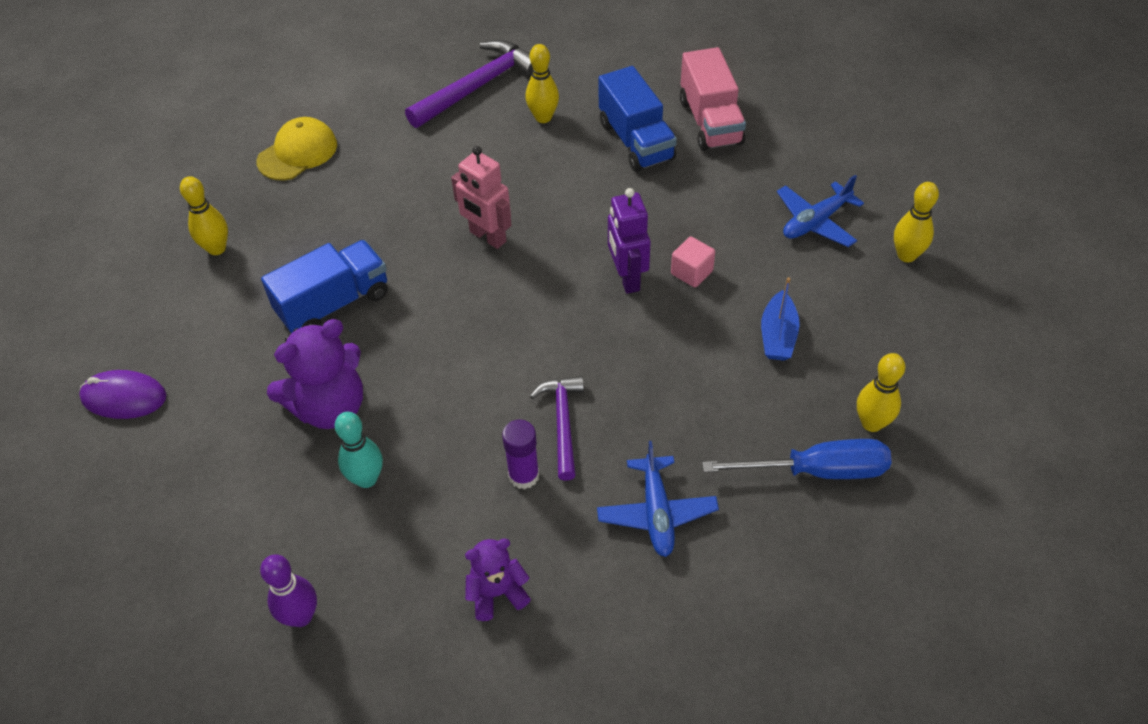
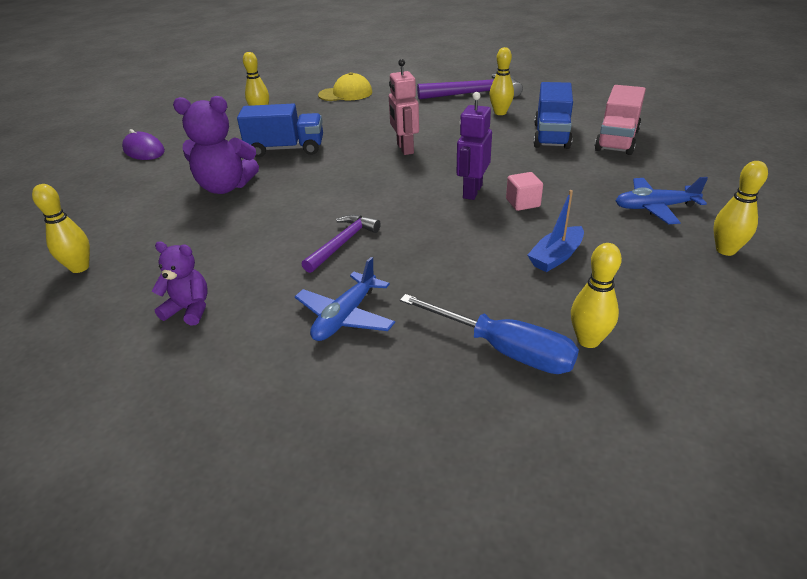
camera: 35 degrees right, 15 degrees down
purple bowling pin [260,554,317,627] -> yellow bowling pin [32,184,90,273]
turquoise bowling pin [334,412,383,488] -> none
purple glue stick [502,419,540,489] -> none

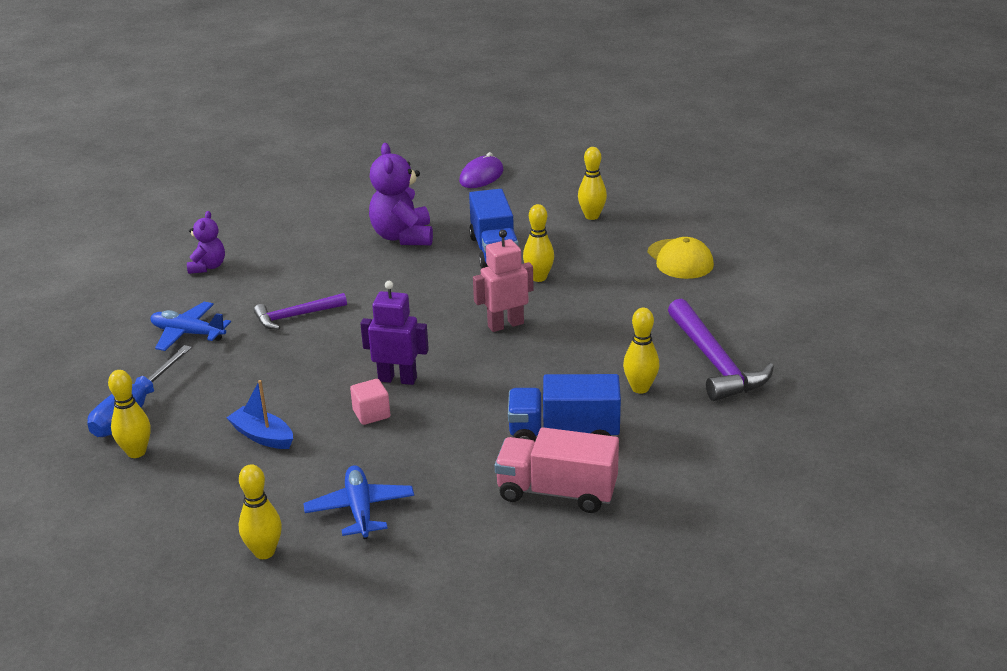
camera: 80 degrees right, 5 degrees down
yellow bowling pin [32,184,90,273] -> yellow bowling pin moved to [523,204,554,282]
purple hammer [301,215,381,273] -> purple hammer turned 135 degrees clockwise [254,293,347,329]

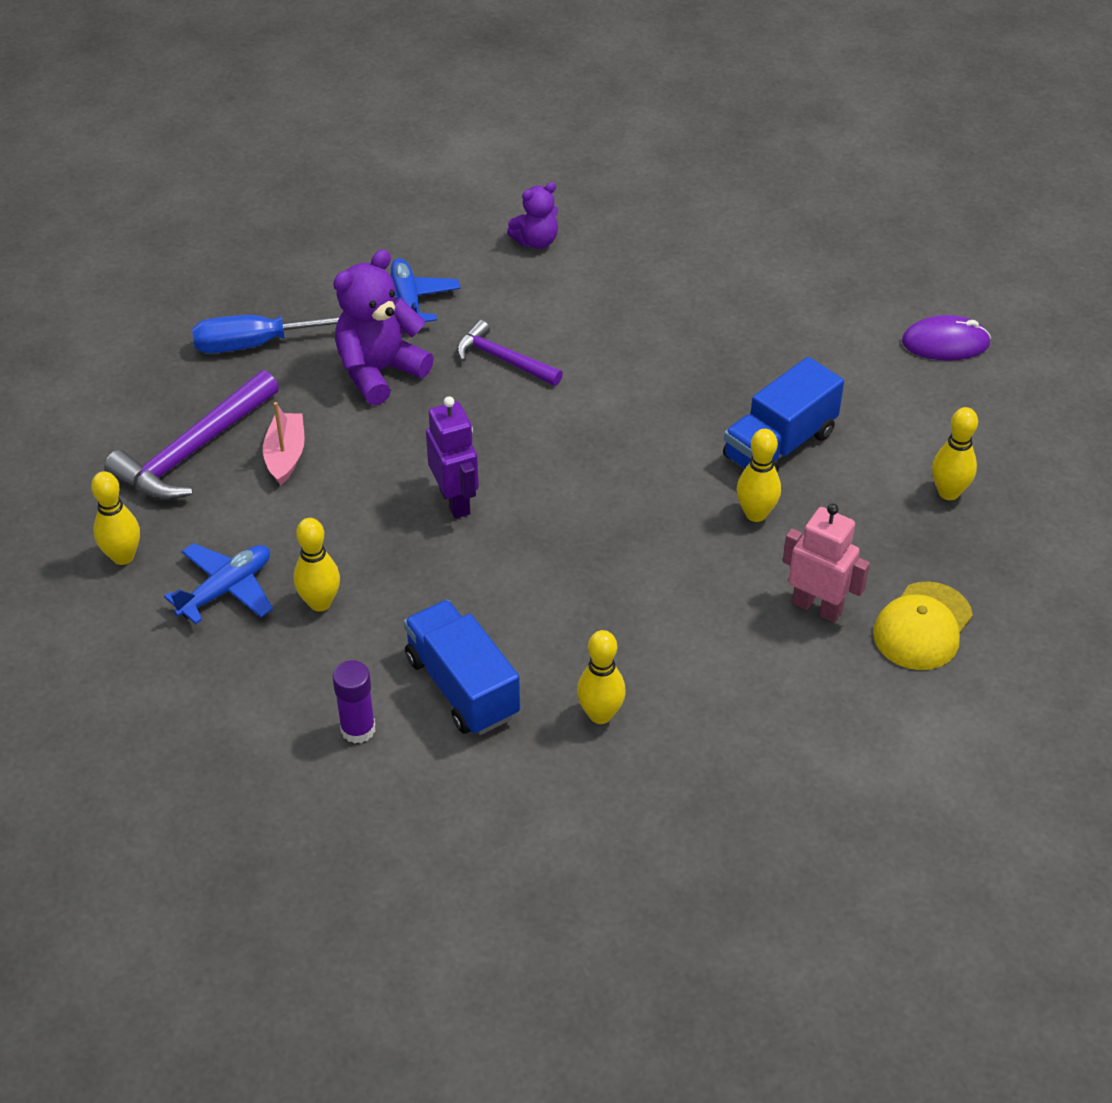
camera: 55 degrees right, 15 degrees up
yellow bowling pin [108,370,151,458] -> yellow bowling pin moved to [294,518,340,612]
blue boat [226,380,293,449] -> pink boat [263,402,305,485]
pink cube [350,379,390,425] -> none
purple teddy bear [369,143,433,245] -> purple teddy bear moved to [333,250,434,405]
pink robot [473,230,534,332] -> pink robot moved to [783,503,870,622]
pink truck [495,427,619,513] -> purple glue stick [333,660,375,744]
purple hammer [668,298,774,401] -> purple hammer moved to [104,370,279,500]

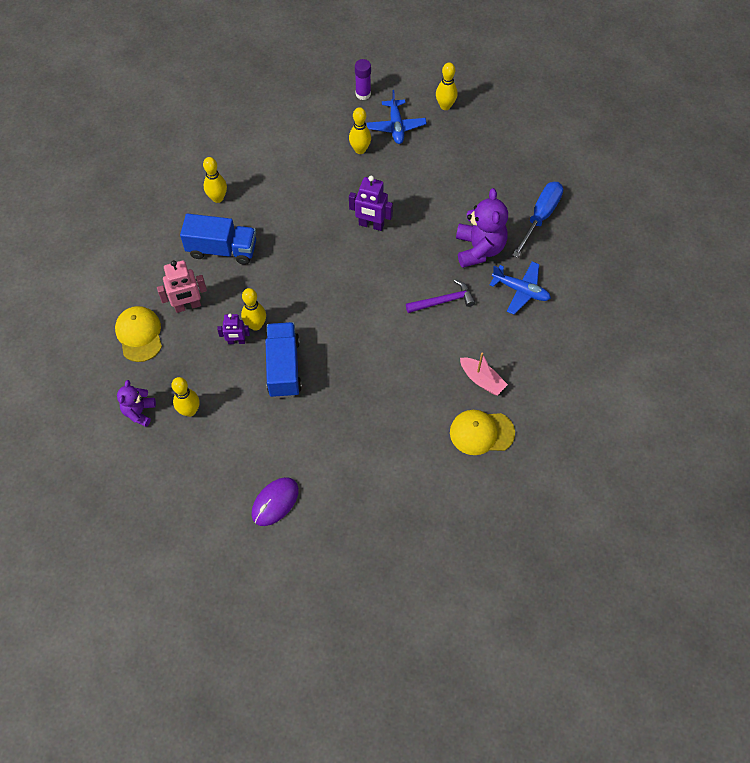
camera: 130 degrees right, 15 degrees up
purple hammer [104,370,279,500] -> none
pink boat [263,402,305,485] -> pink boat moved to [460,353,508,396]
purple glue stick [333,660,375,744] -> purple glue stick moved to [355,59,371,100]
blue truck [404,600,520,735] -> blue truck moved to [180,214,256,265]
purple teddy bear [507,182,558,249] -> purple teddy bear moved to [117,380,156,427]
none -> purple robot [217,314,250,344]
none -> yellow cap [450,410,515,455]

